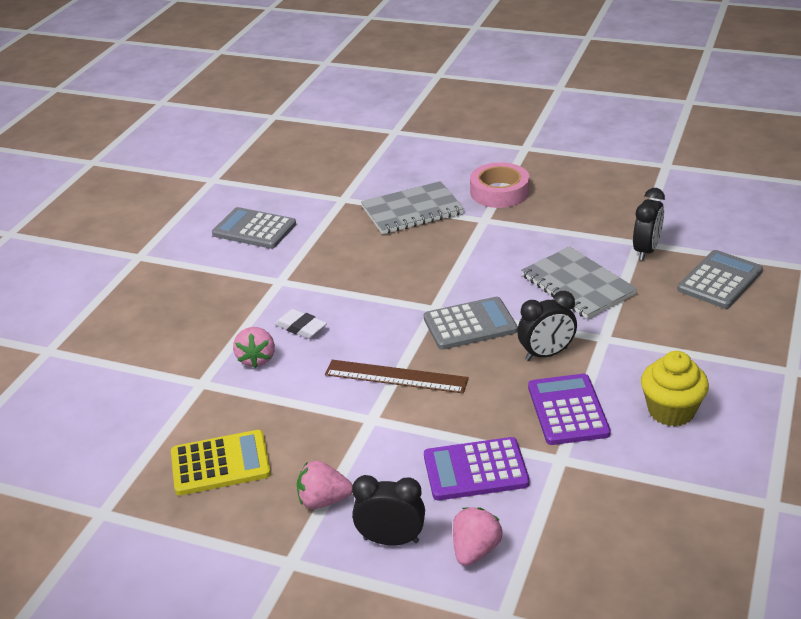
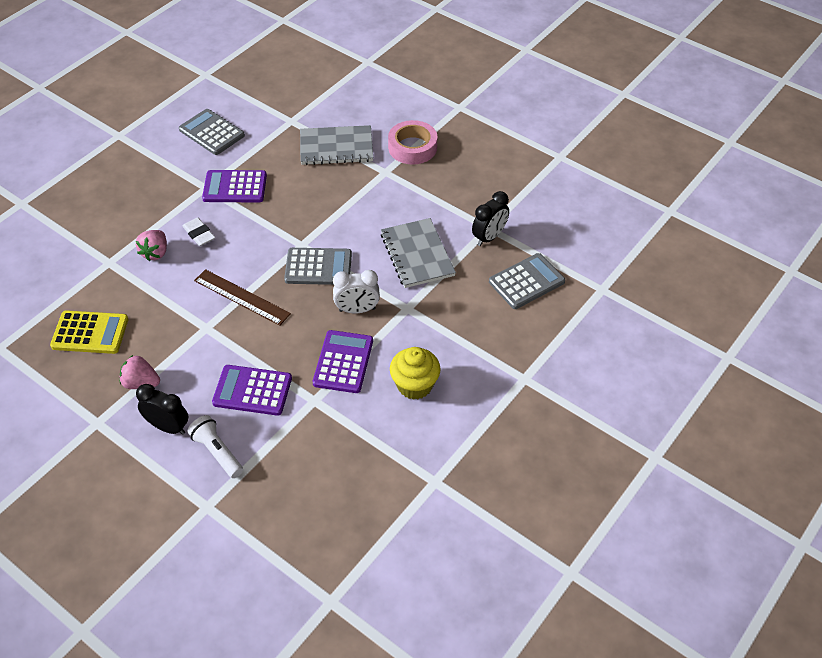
camera: 15 degrees right, 15 degrees up
pink strawberry [453,507,502,566] -> white flashlight [187,415,243,478]
black clock [517,291,577,361] -> white clock [333,270,380,313]
none -> purple calculator [202,170,267,203]

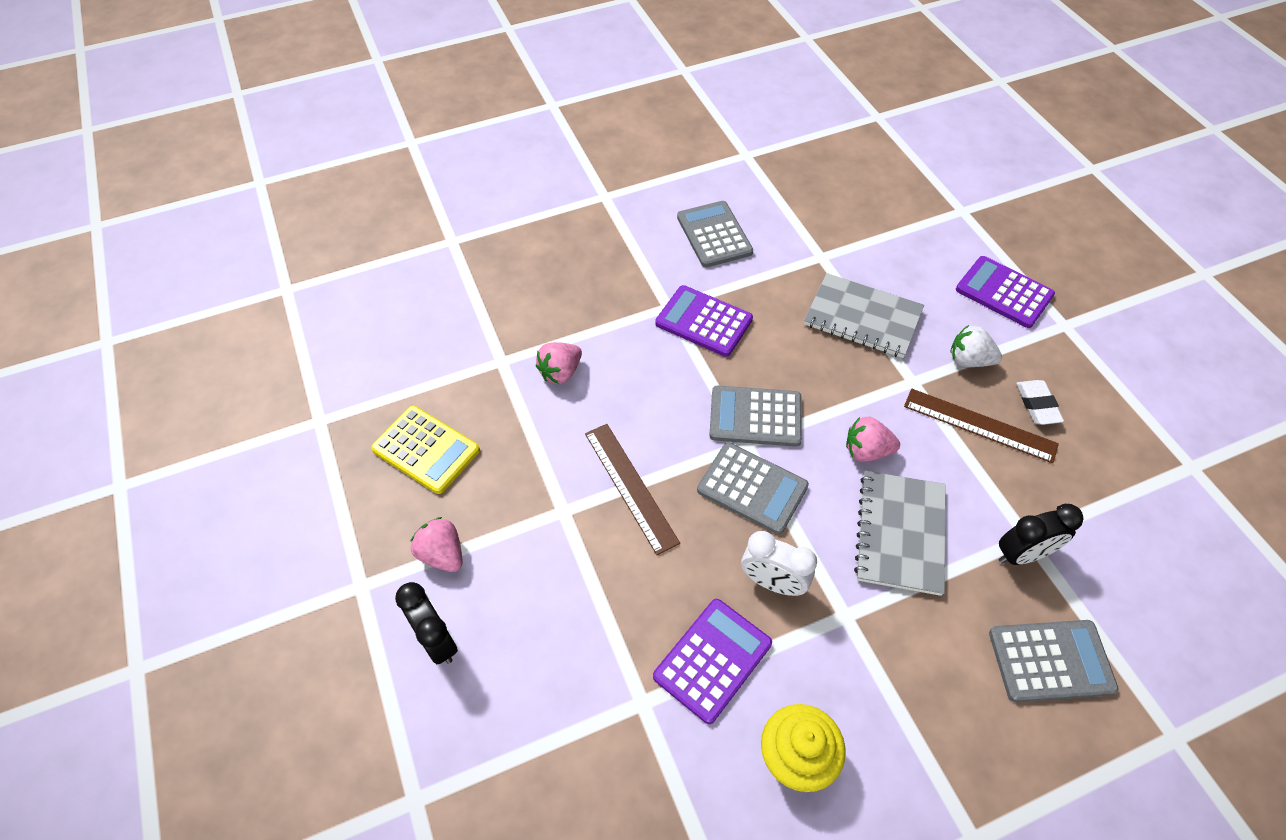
camera: 30 degrees right, 5 degrees up
white eraser [183,218,215,246] -> white eraser moved to [1016,380,1064,425]
white flashlight [187,415,243,478] -> none
purple calculator [212,365,292,416] -> purple calculator moved to [956,256,1055,328]
pink tape [388,120,437,164] -> white strawberry [951,325,1002,367]
none -> grey calculator [709,386,802,447]
none -> pink strawberry [846,416,900,462]
none -> brown ruler [904,389,1059,463]

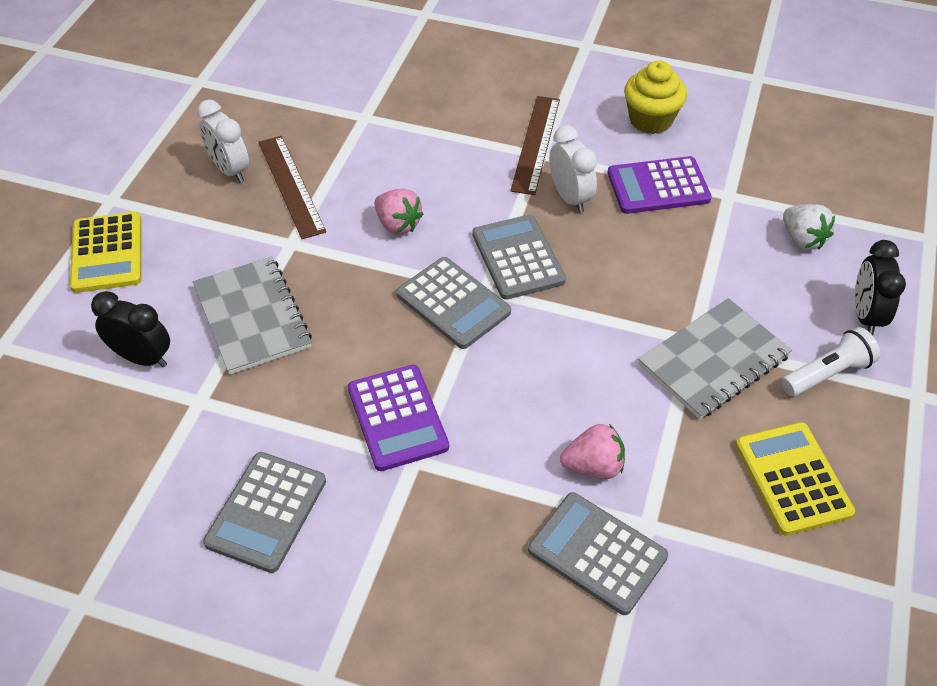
camera: 140 degrees left, 5 degrees down
pink strawberry [410,517,463,572] -> white flashlight [781,327,880,396]
brown ruler [585,424,680,555] -> brown ruler moved to [510,96,560,195]
grey notebook [854,471,946,596] -> grey notebook moved to [638,298,792,419]
white strawberry [951,325,1002,367] -> white strawberry moved to [783,204,835,250]
purple calculator [956,256,1055,328] -> yellow calculator [70,212,142,293]
grey calculator [989,620,1118,702] -> grey calculator moved to [528,492,668,615]
black clock [999,504,1084,565] -> black clock moved to [91,291,170,367]
white eraser [1016,380,1064,425] -> white clock [197,99,249,183]

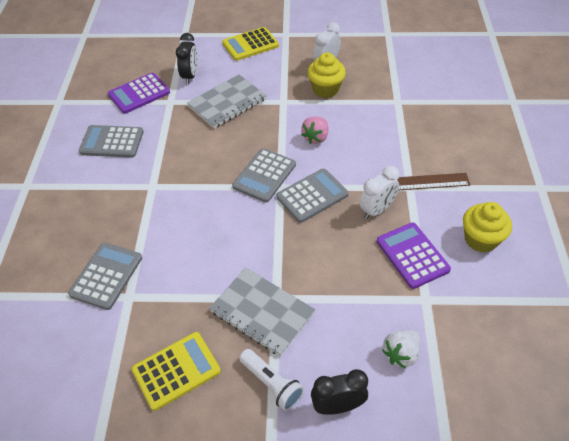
camera: 75 degrees right, 0 degrees up
brown ruler [259,136,326,239] -> yellow cupcake [307,53,346,98]
purple calculator [348,365,449,471] -> purple calculator moved to [108,73,170,114]
pink strawberry [560,424,625,479] -> none

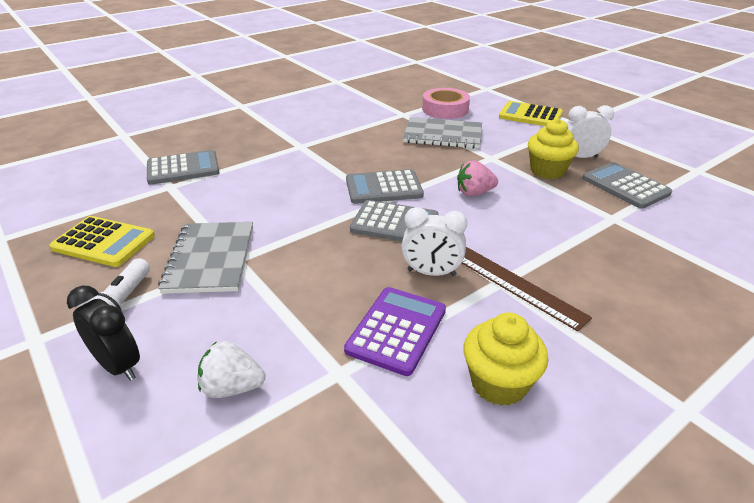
camera: 50 degrees right, 15 degrees down
grey calculator [79,125,144,158] -> grey calculator moved to [582,162,672,209]
purple calculator [108,73,170,114] -> none
black clock [176,33,198,84] -> pink tape [422,88,470,119]

